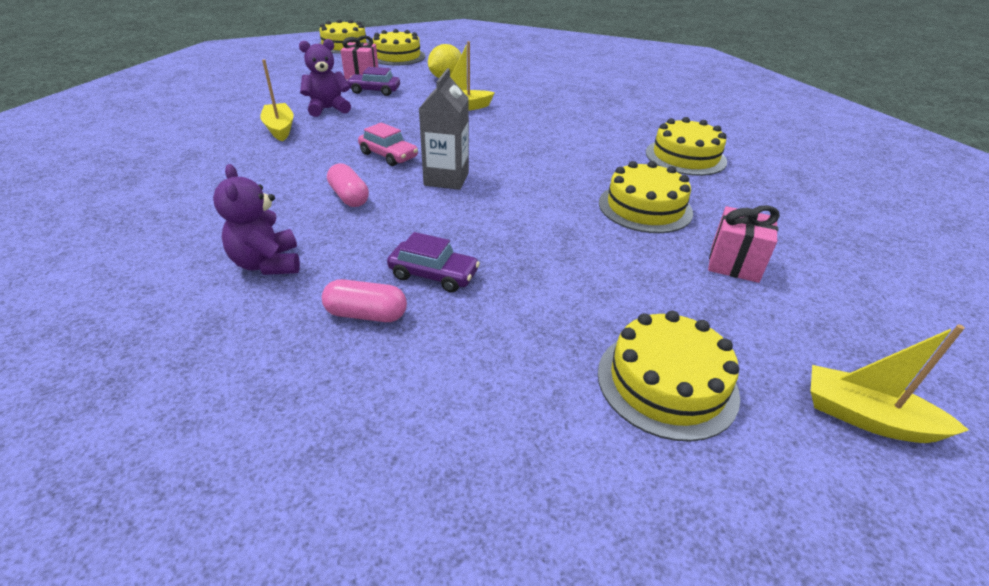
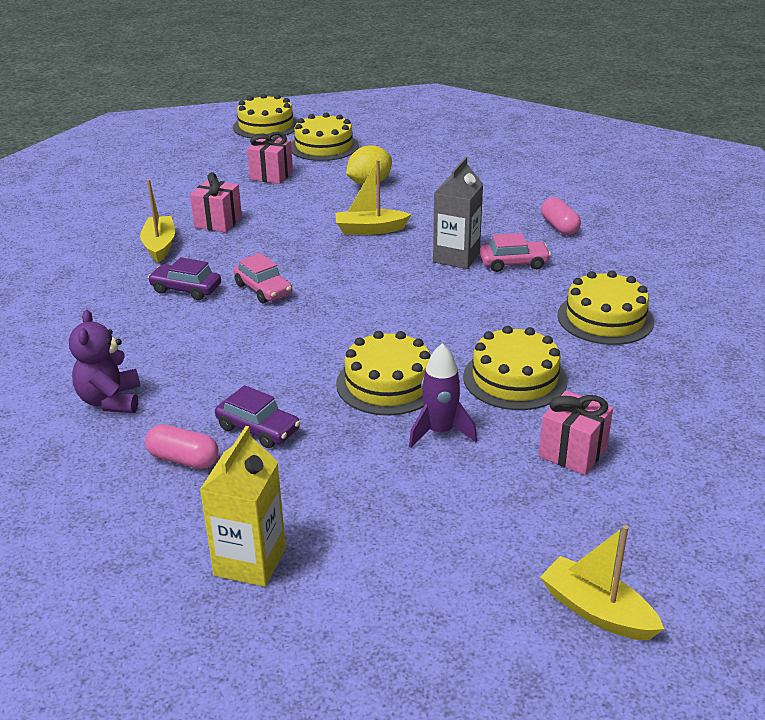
camera: 15 degrees right, 5 degrees down
purple teddy bear [299,39,351,117] -> pink gift [190,172,242,233]
pink capsule [327,163,369,207] -> pink capsule moved to [541,197,581,235]
purple car [347,67,400,96] -> purple car moved to [148,257,221,300]
grey carton [419,68,469,190] -> grey carton moved to [433,157,483,269]
yellow cake [598,311,740,442] -> yellow cake moved to [336,331,431,415]
none -> yellow carton [200,426,286,587]
none -> purple rocket [409,343,477,448]
none -> pink car [480,233,551,272]

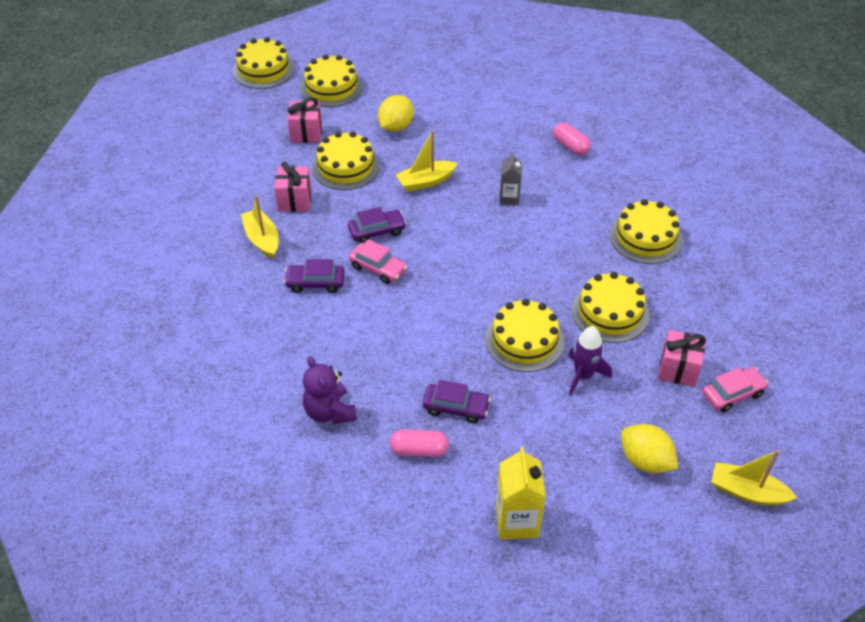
camera: 20 degrees left, 15 degrees up
grey carton [433,157,483,269] -> grey carton [499,152,522,205], size x0.64
pink car [480,233,551,272] -> pink car moved to [702,367,769,412]
none -> yellow cake [312,132,380,190]
none -> purple car [348,207,406,243]
none -> yellow lemon [621,424,678,473]

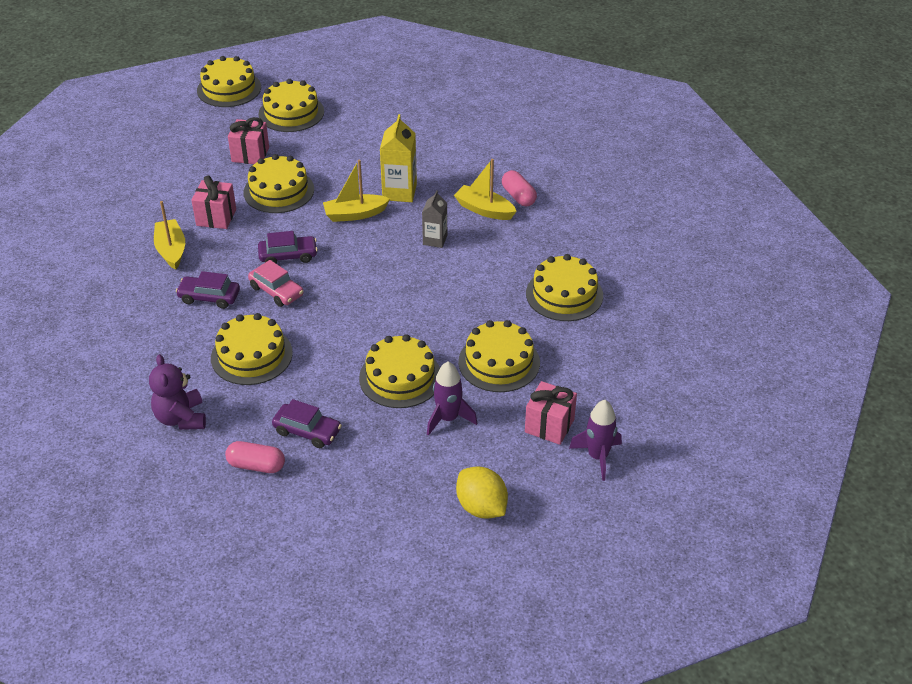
camera: 10 degrees right, 5 degrees down
yellow lemon [378,95,414,132] -> none
yellow carton [496,447,546,540] -> yellow carton moved to [380,114,417,202]
pink car [702,367,769,412] -> purple rocket [569,400,622,481]
yellow boat [711,450,797,506] -> yellow boat moved to [454,159,517,220]
none -> yellow cake [211,313,293,385]

